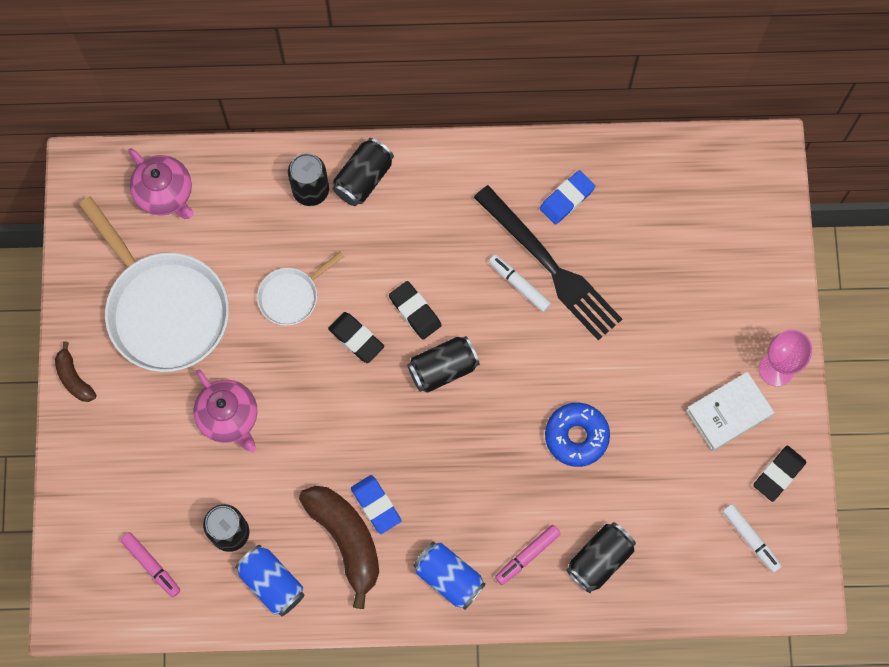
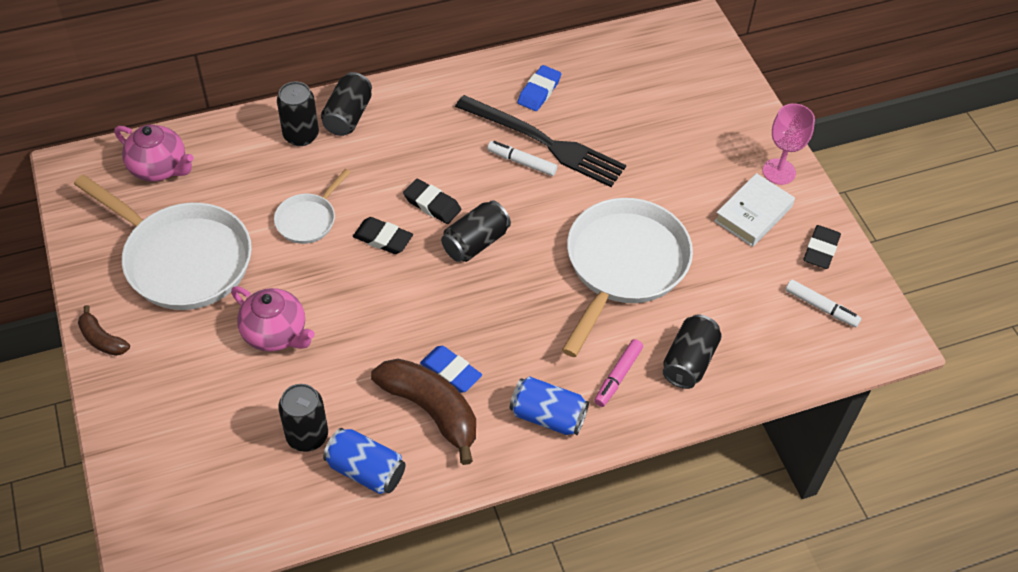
camera: 20 degrees left, 20 degrees down
pink marker [121,532,181,597] -> none
blue donut [545,403,610,467] -> white pan [562,198,693,357]

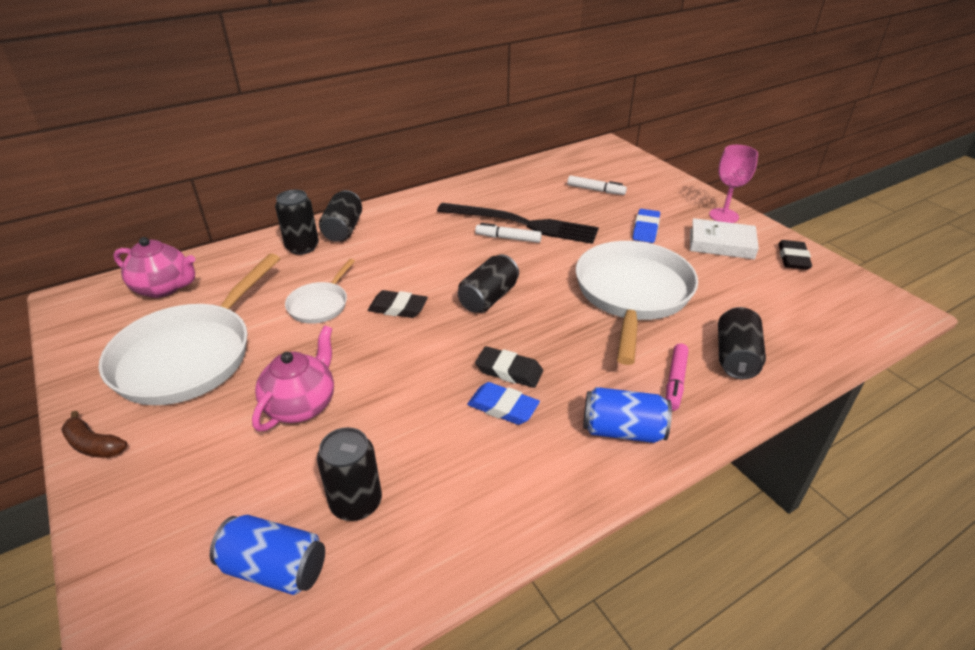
camera: 10 degrees left, 15 degrees down
white pan [74,174,252,310] -> white pan turned 90 degrees clockwise [99,253,280,405]
pink teapot [231,286,315,352] -> pink teapot turned 90 degrees counterclockwise [252,325,334,431]
blue can [323,428,406,494] -> blue can moved to [210,515,325,595]
brown banana [371,359,476,465] -> none
black eraser [403,179,461,224] -> black eraser moved to [475,346,543,388]
blue eraser [518,65,561,111] -> blue eraser moved to [633,209,660,243]
white book [714,173,795,247] -> white book turned 75 degrees clockwise [690,218,759,260]
white marker [785,279,861,327] -> white marker moved to [567,175,627,195]

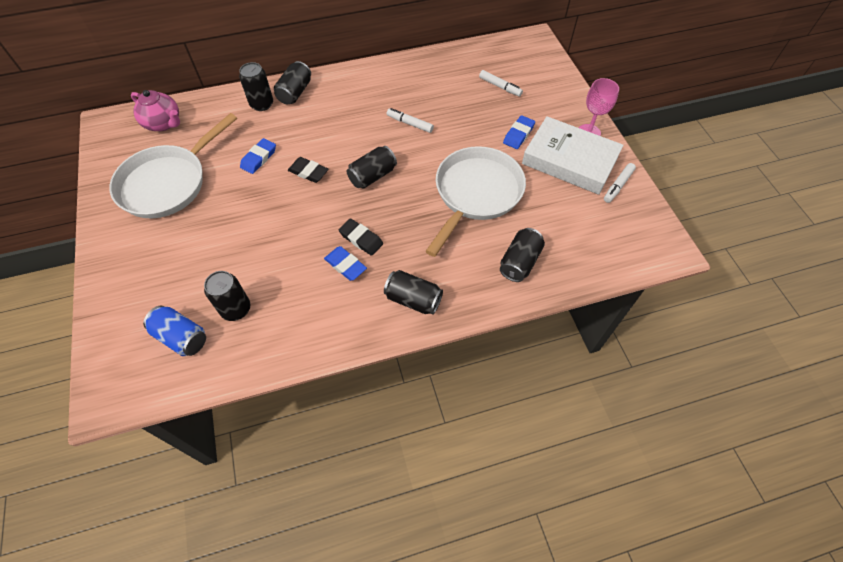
camera: 15 degrees right, 20 degrees up
brown banana [61,411,127,458] -> none
pink teapot [252,325,334,431] -> none
white pan [285,259,355,324] -> blue eraser [240,138,276,174]
black fork [437,203,599,244] -> none
blue can [583,387,672,443] -> black can [384,270,443,315]
pink marker [666,343,689,411] -> none
white book [690,218,759,260] -> white book [522,116,624,195], size x1.67
black eraser [778,240,812,270] -> white marker [604,163,636,203]

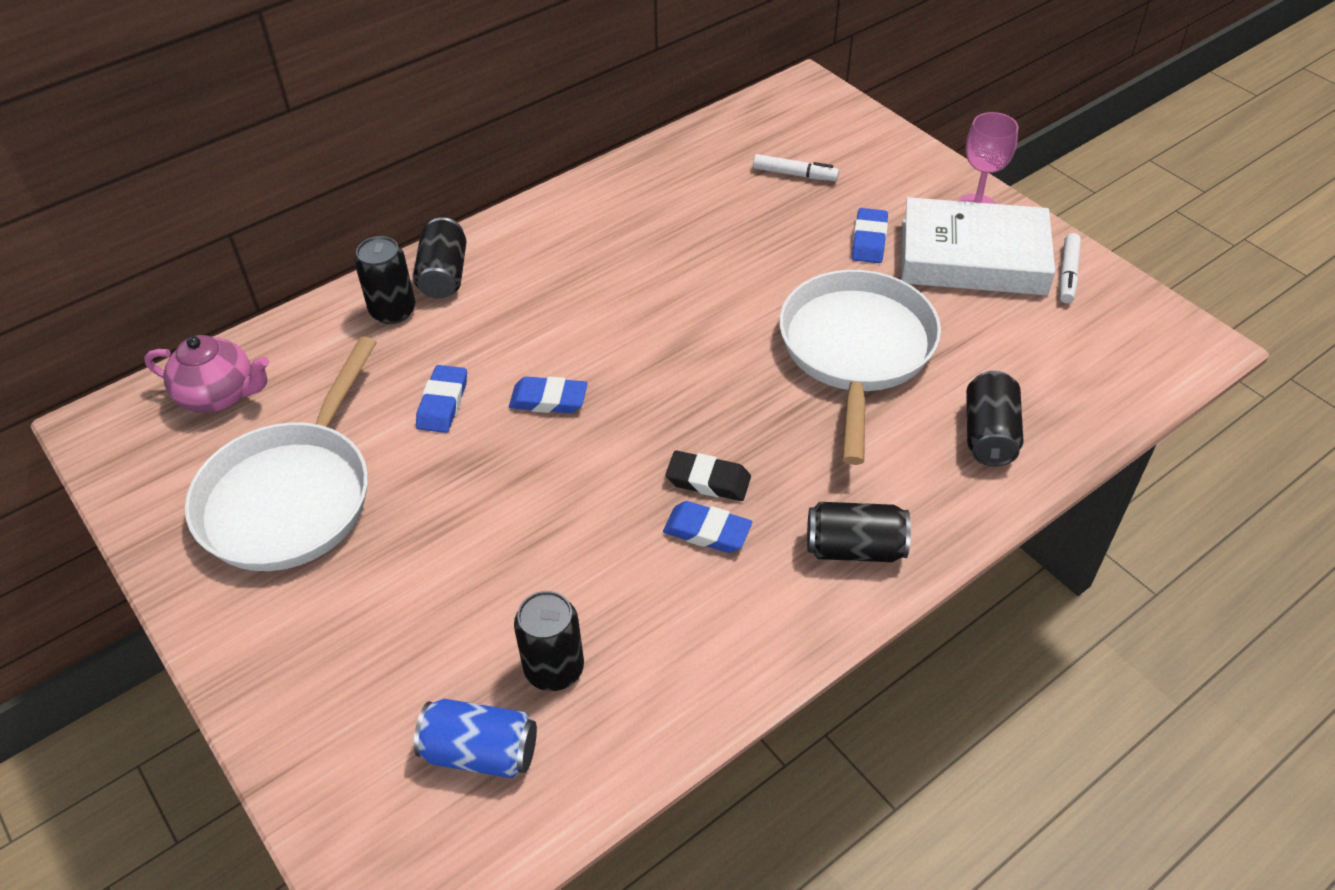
camera: 20 degrees left, 10 degrees down
black eraser [288,157,328,183] -> blue eraser [509,377,588,413]
black can [347,146,397,189] -> none
white marker [387,108,434,133] -> none

